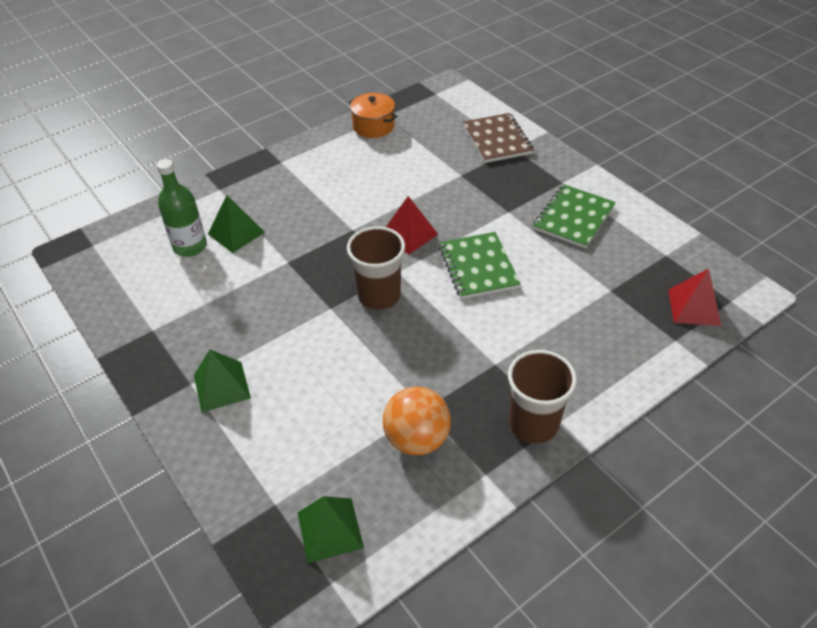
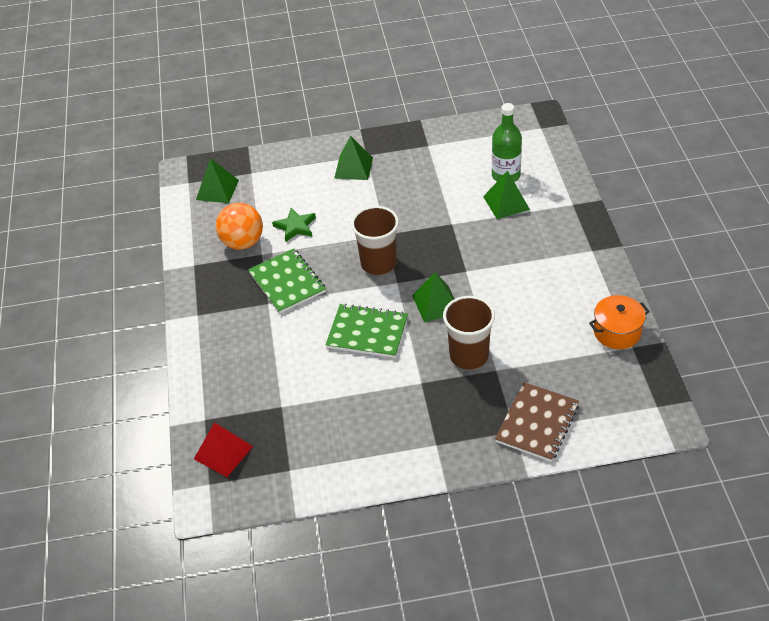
camera: 120 degrees right, 0 degrees up
red pyramid [386,196,438,254] -> green pyramid [412,272,454,323]
brown notebook [463,113,534,163] -> brown notebook turned 75 degrees counterclockwise [495,382,579,462]
brown cup [508,350,577,444] -> brown cup moved to [443,296,495,370]
green notebook [533,184,616,249] -> green notebook moved to [248,249,326,314]
none -> green star [272,208,316,242]

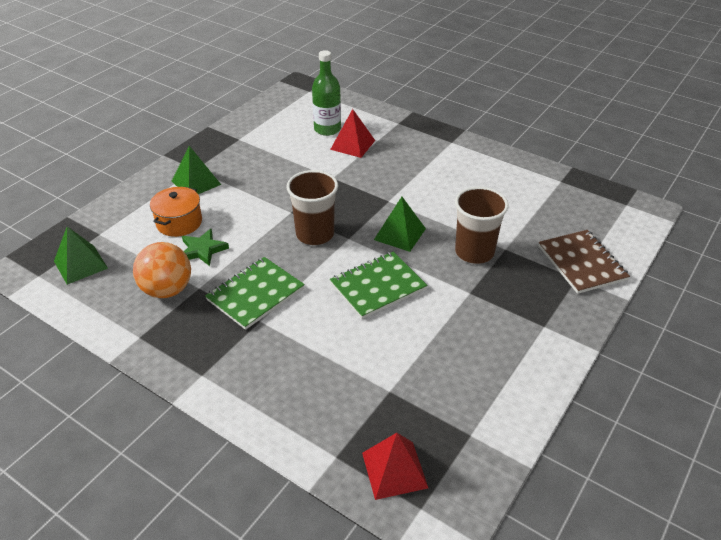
camera: 50 degrees left, 5 degrees down
green notebook [248,249,326,314] -> green notebook turned 60 degrees counterclockwise [205,257,305,330]
green pyramid [483,170,530,219] -> red pyramid [330,109,375,158]
orange pot [589,295,650,349] -> orange pot moved to [150,187,202,237]

